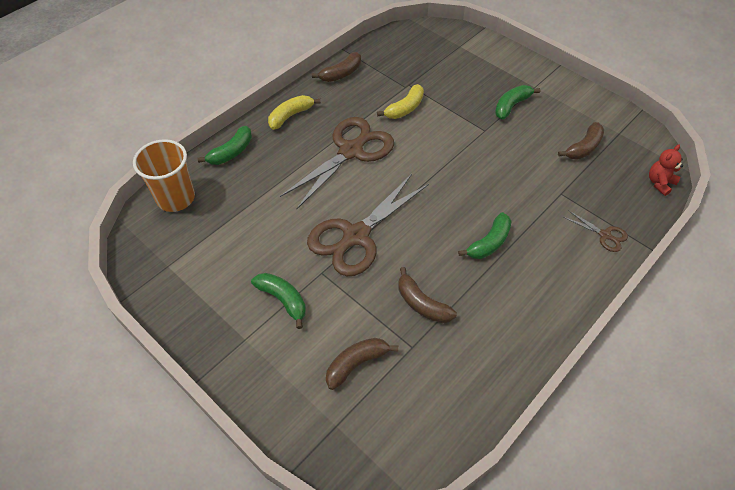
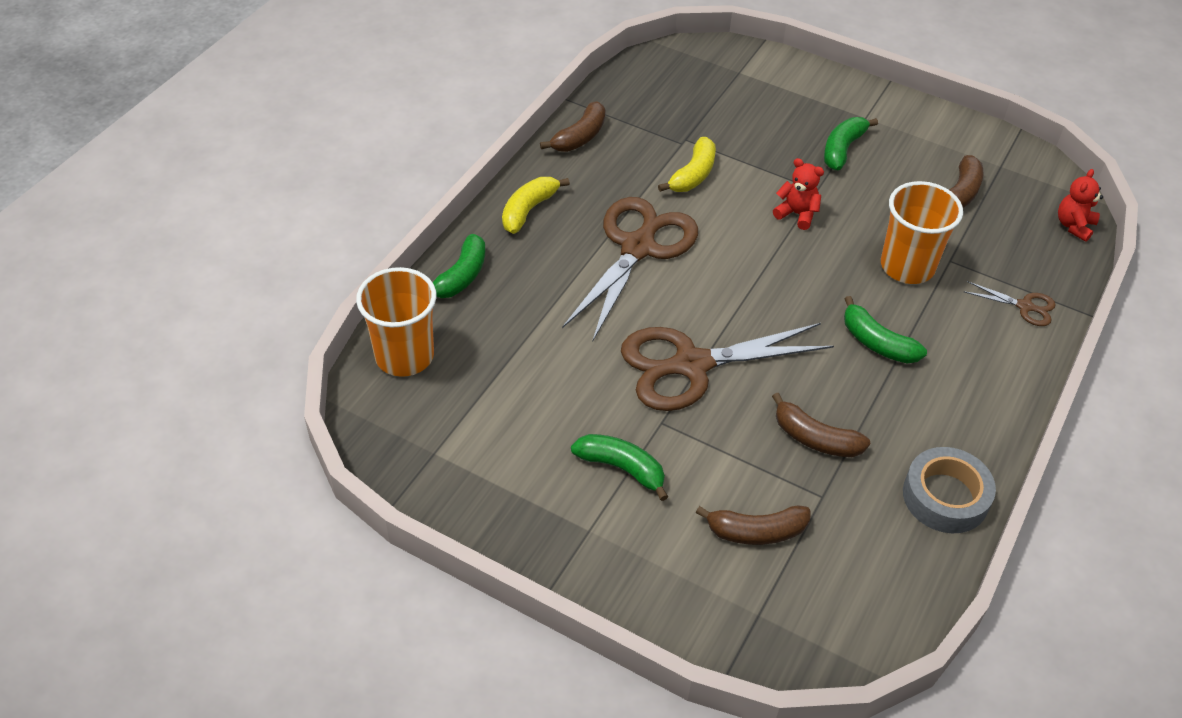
camera: 15 degrees left, 5 degrees down
brown scissors [307,174,429,276] -> brown scissors turned 45 degrees clockwise [621,323,834,411]
brown banana [326,338,398,390] -> brown banana turned 135 degrees counterclockwise [696,505,811,545]
green banana [458,212,512,259] -> green banana turned 105 degrees clockwise [844,296,927,364]
none -> red teddy bear [773,158,824,230]
none -> orange cup [881,181,963,284]
none -> grey tape [903,447,996,533]

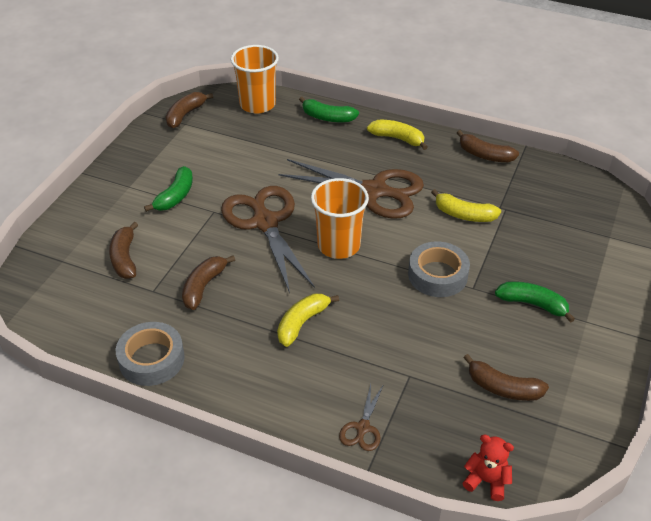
camera: 85 degrees right, 5 degrees down
red teddy bear [773,158,824,230] -> grey tape [408,241,470,297]
green banana [844,296,927,364] -> yellow banana [277,293,339,347]
orange cup [881,181,963,284] -> orange cup moved to [311,178,369,259]
none -> brown banana [166,92,213,128]

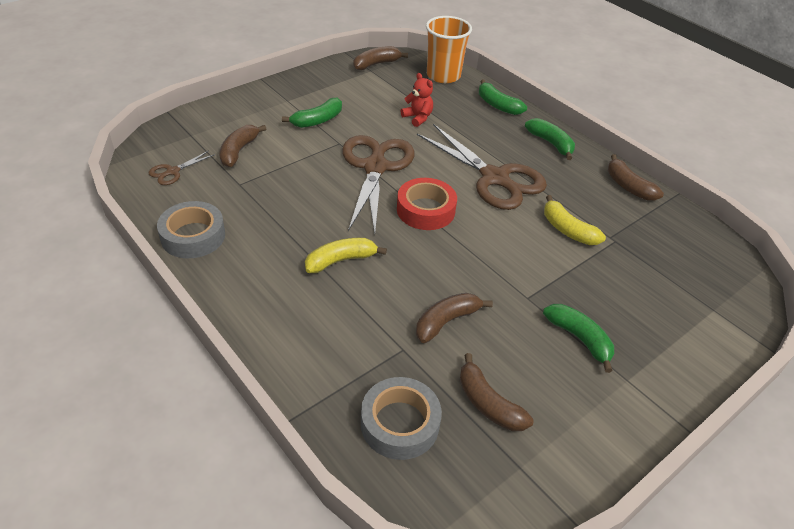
camera: 25 degrees right, 0 degrees up
brown banana [182,256,235,310] -> brown banana moved to [416,293,493,343]
orange cup [311,178,369,259] -> red tape [397,178,457,230]
brown scissors [339,384,384,451] -> brown scissors moved to [148,150,215,185]
yellow banana [367,120,428,150] -> green banana [525,118,575,160]
grey tape [408,241,470,297] -> grey tape moved to [361,377,442,460]
red teddy bear [463,435,514,501] -> red teddy bear moved to [401,73,433,127]

